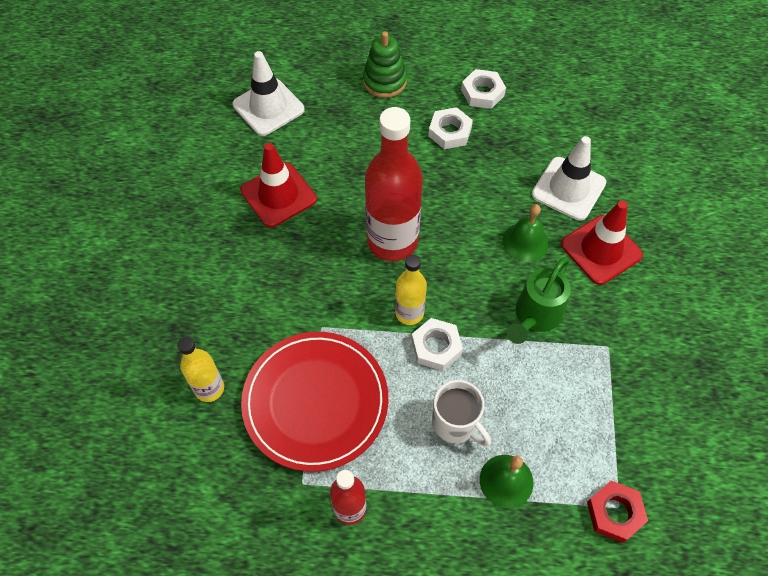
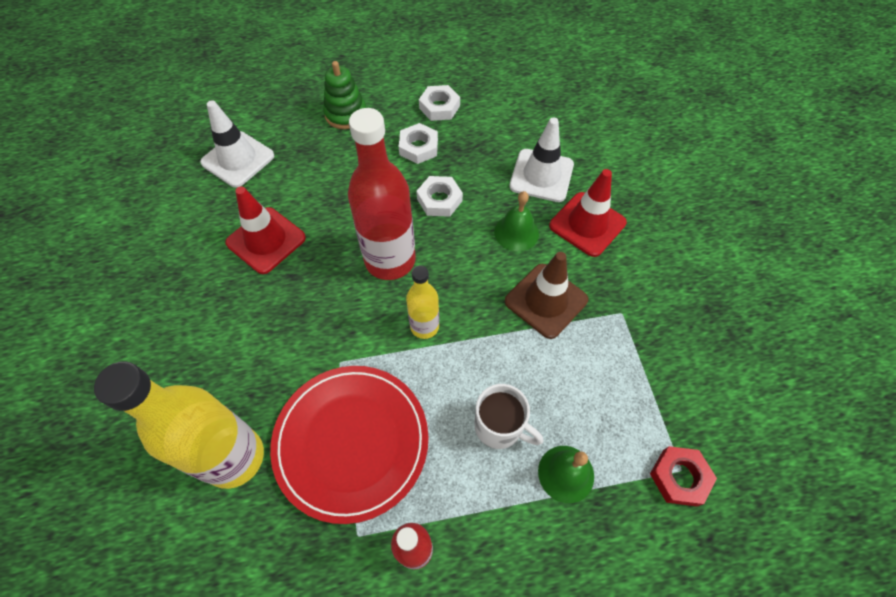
camera: 15 degrees left, 0 degrees up
yellow bottle [177,337,224,402] -> yellow bottle [94,362,264,489], size x1.88
white nut [412,318,463,371] -> white nut moved to [416,176,463,217]
green watering can [507,257,571,344] -> brown traffic cone [505,252,588,339]

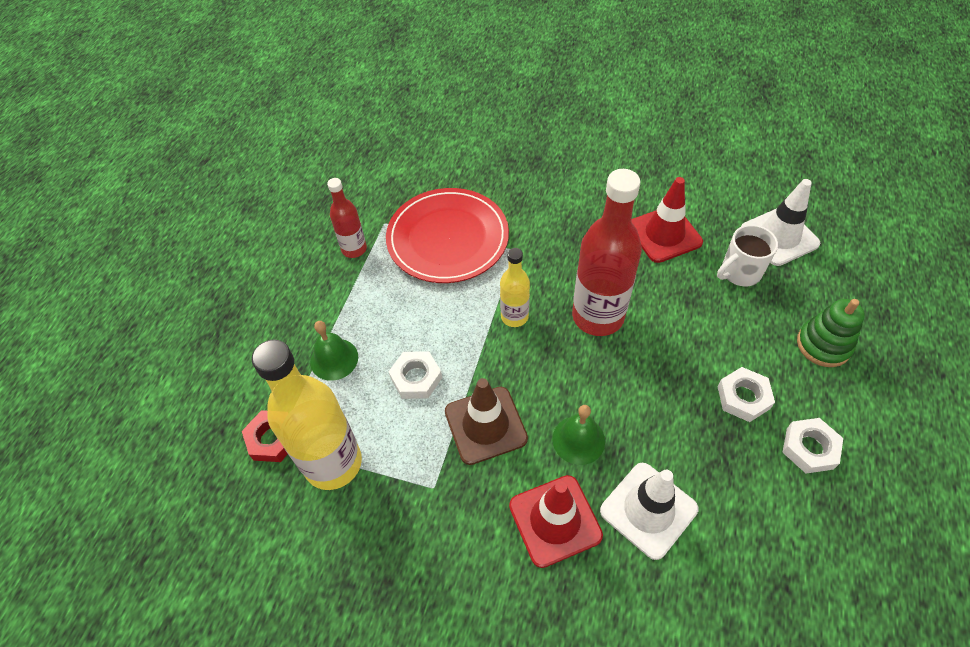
camera: 120 degrees right, 5 degrees down
yellow bottle [94,362,264,489] -> yellow bottle moved to [252,340,362,490]
white nut [416,176,463,217] -> white nut moved to [389,351,442,399]
white mug [475,384,544,449] -> white mug moved to [717,225,778,286]

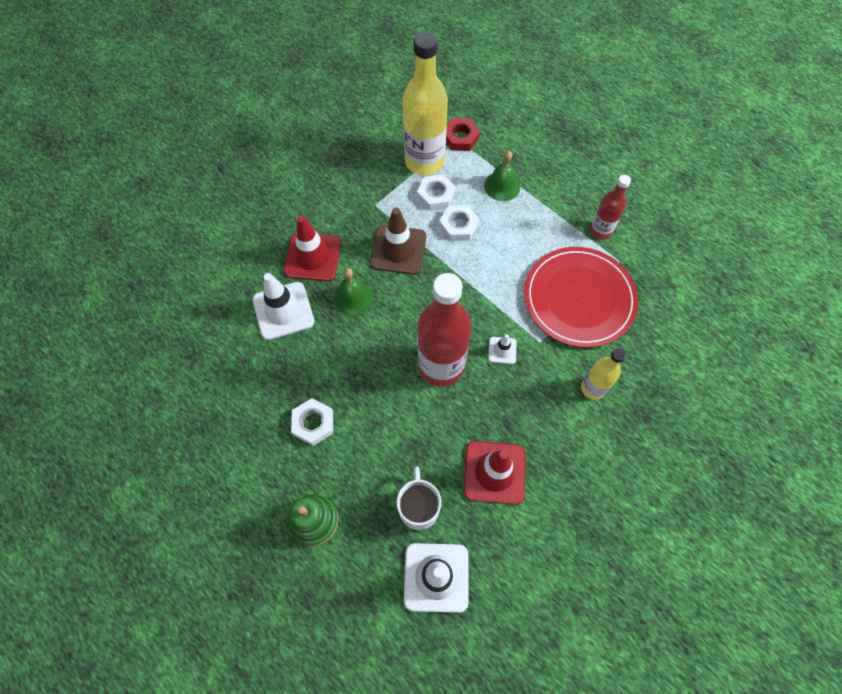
camera: 115 degrees right, 10 degrees up
yellow bottle [500,248,530,327] -> yellow bottle moved to [581,348,626,400]
white nut [782,418,843,474] -> white nut moved to [417,174,456,211]
none -> white traffic cone [488,334,517,364]

